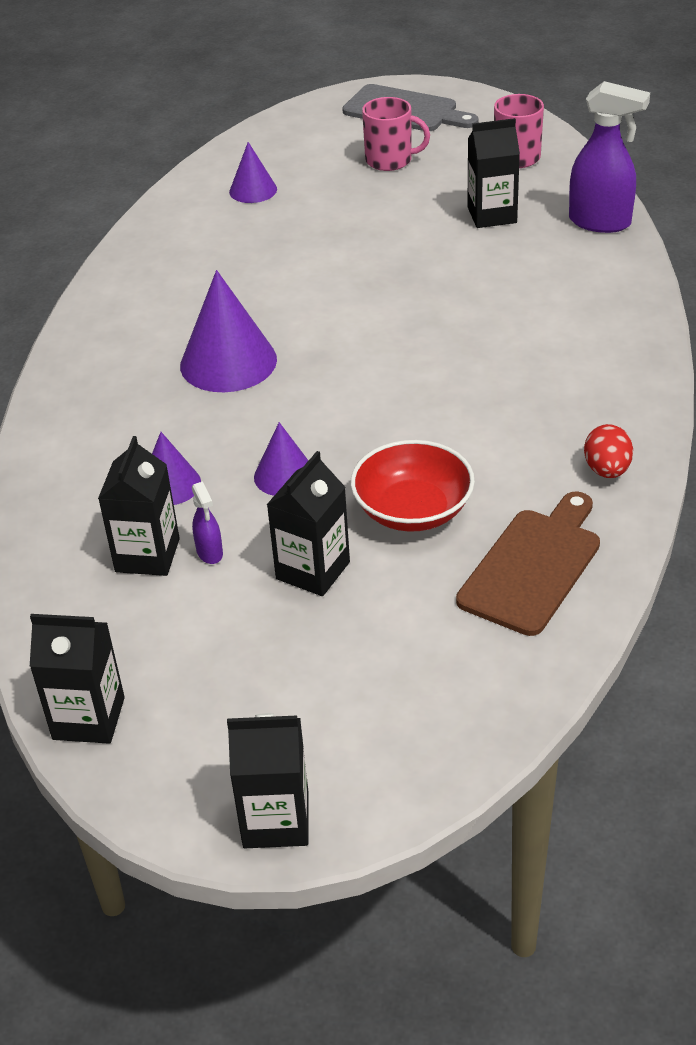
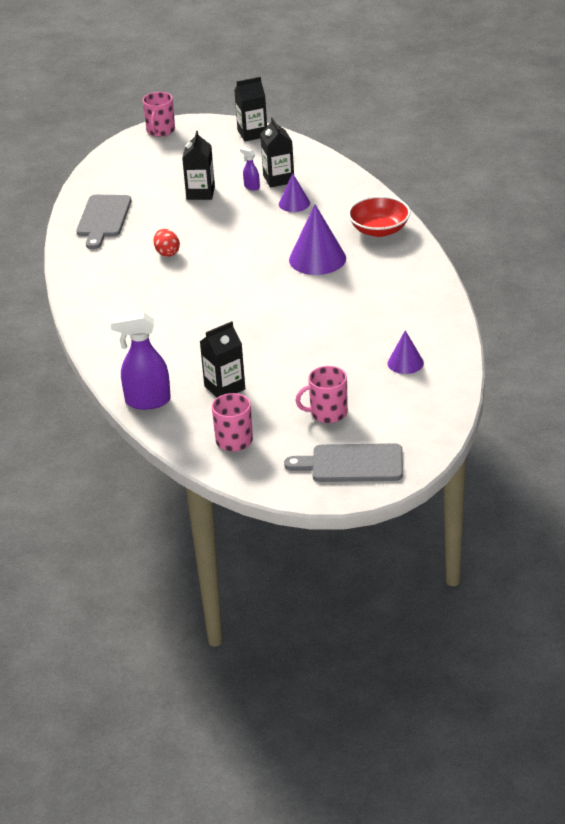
camera: 155 degrees right, 5 degrees down
black carton [227,713,309,848] -> pink mug [143,92,175,137]
purple cone [254,422,309,496] -> none
red bowl [351,440,475,532] -> red bowl moved to [348,196,411,237]
brown cutting board [456,491,600,636] -> grey cutting board [76,195,131,249]
red egg [584,424,633,478] -> red egg moved to [154,229,180,257]

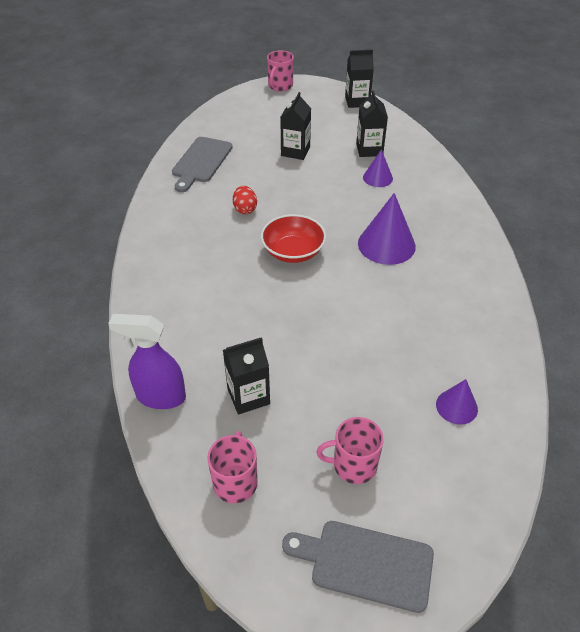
camera: 10 degrees right, 10 degrees up
purple spray bottle [240,147,260,190] -> none
red bowl [348,196,411,237] -> red bowl moved to [261,214,326,263]

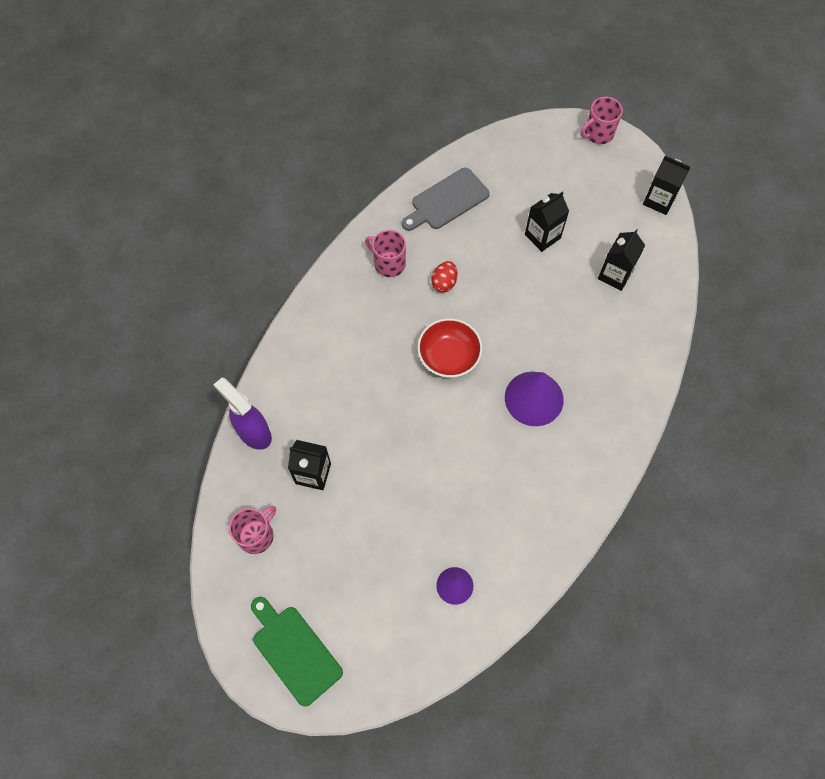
camera: 35 degrees right, 20 degrees up
grey cutting board [282,521,434,613] -> green cutting board [251,597,343,707]
pink mug [316,417,384,484] -> pink mug moved to [365,230,406,277]
purple cone [363,149,393,187] -> none

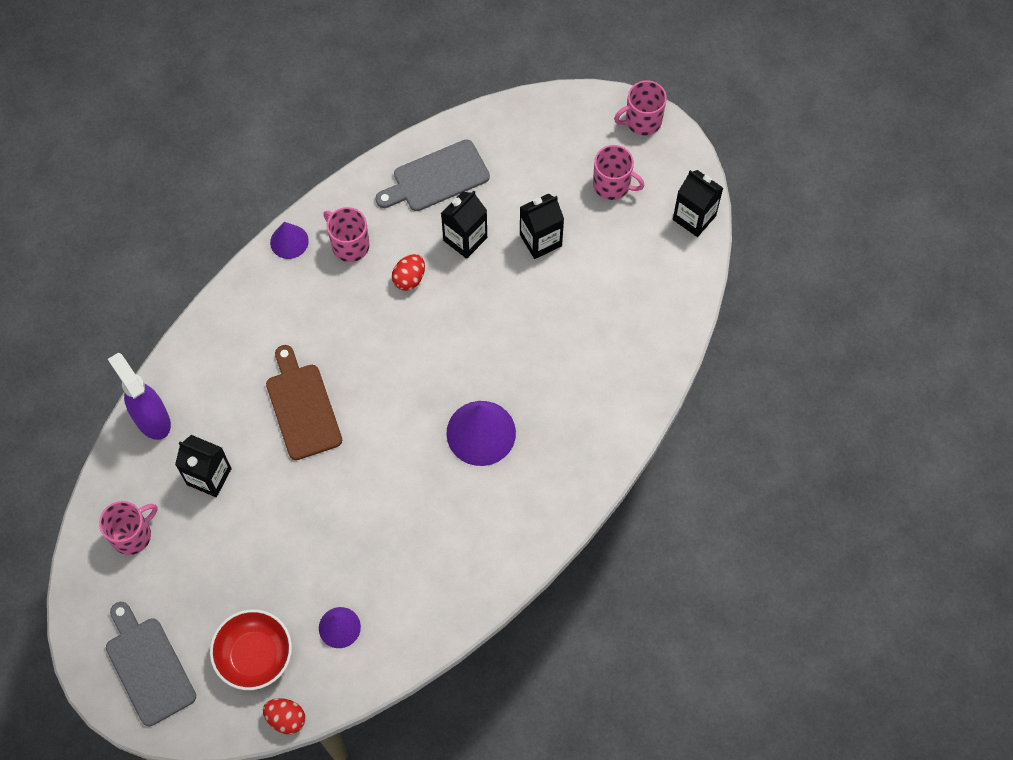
camera: 10 degrees right, 0 degrees up
green cutting board [251,597,343,707] -> grey cutting board [106,602,196,726]
red bowl [417,318,483,378] -> red bowl moved to [210,609,292,690]
black carton [598,229,645,291] -> black carton moved to [441,191,487,259]
none -> red egg [263,698,305,734]
none -> brown cutting board [266,345,342,460]
none -> purple cone [270,222,309,259]
none -> pink mug [593,145,645,200]

